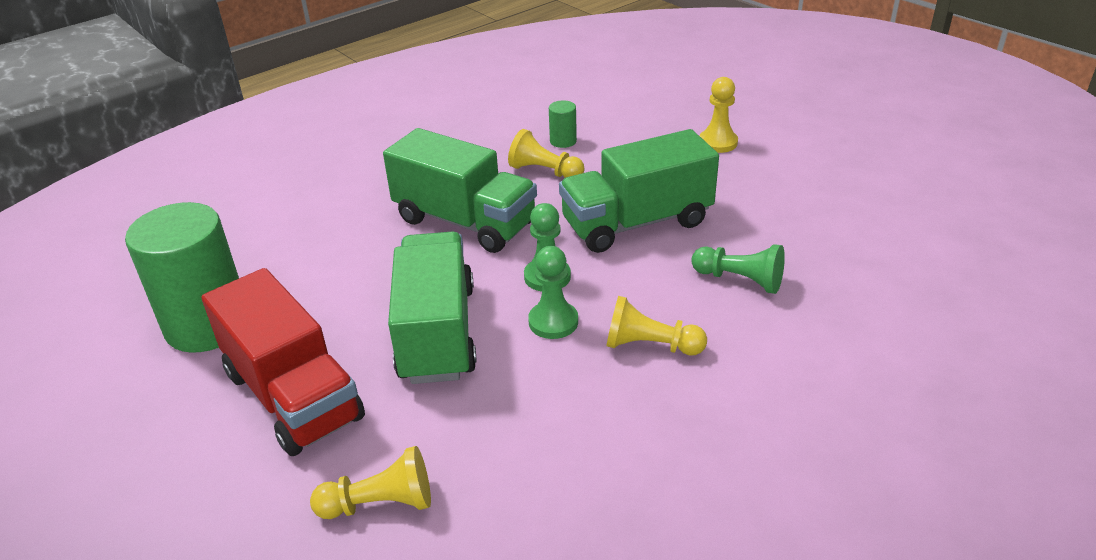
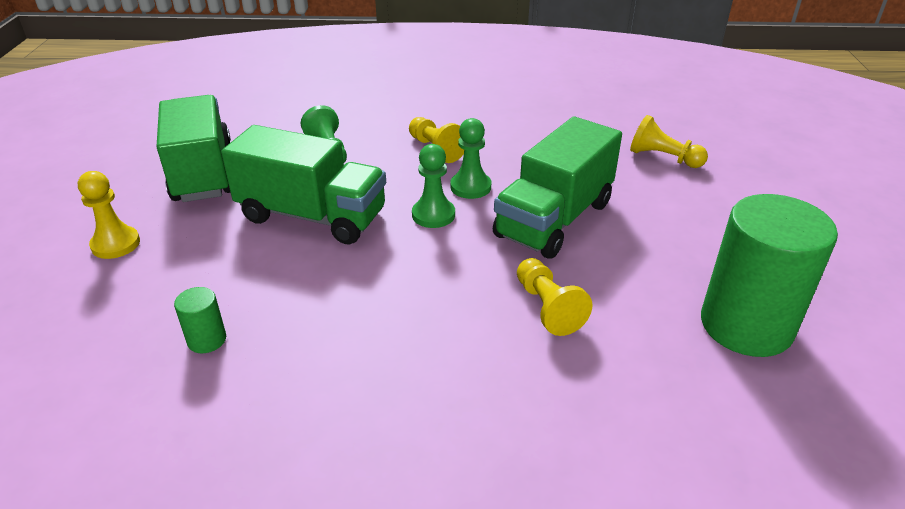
camera: 140 degrees left, 0 degrees up
red truck [202,268,365,456] -> none
green truck [383,128,537,253] -> green truck moved to [156,95,231,202]
yellow pawn [508,129,585,178] -> yellow pawn moved to [517,258,593,336]

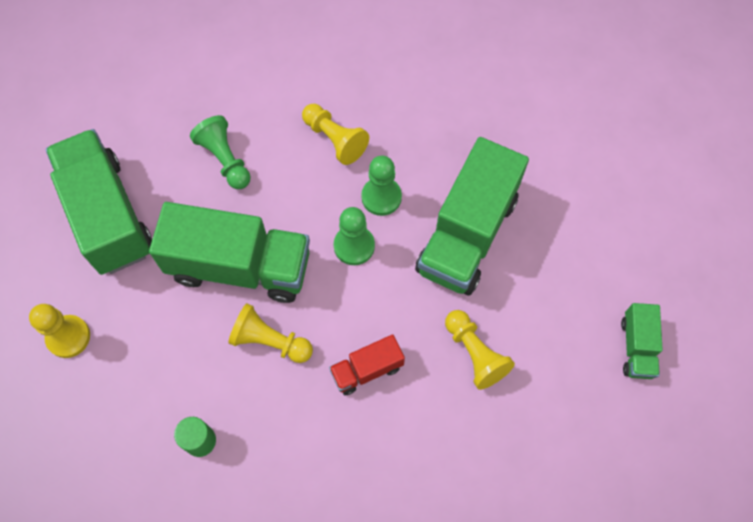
camera: 10 degrees left, 30 degrees up
yellow pawn [630,115,708,168] -> yellow pawn moved to [228,303,313,363]
green cylinder [701,194,838,357] -> green truck [621,303,663,379]
none -> red truck [329,334,405,395]

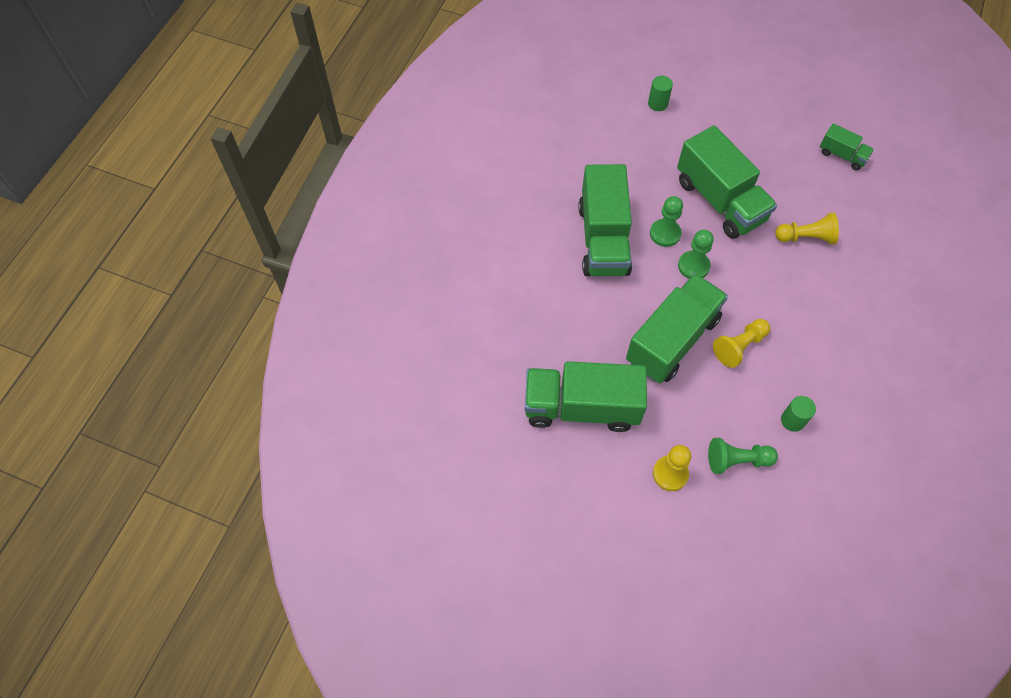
camera: 60 degrees left, 5 degrees down
green pawn [190,115,251,189] -> green pawn moved to [708,438,778,474]
yellow pawn [302,104,369,165] -> green truck [578,164,632,276]
red truck [329,334,405,395] -> none
none -> green cylinder [648,76,673,111]

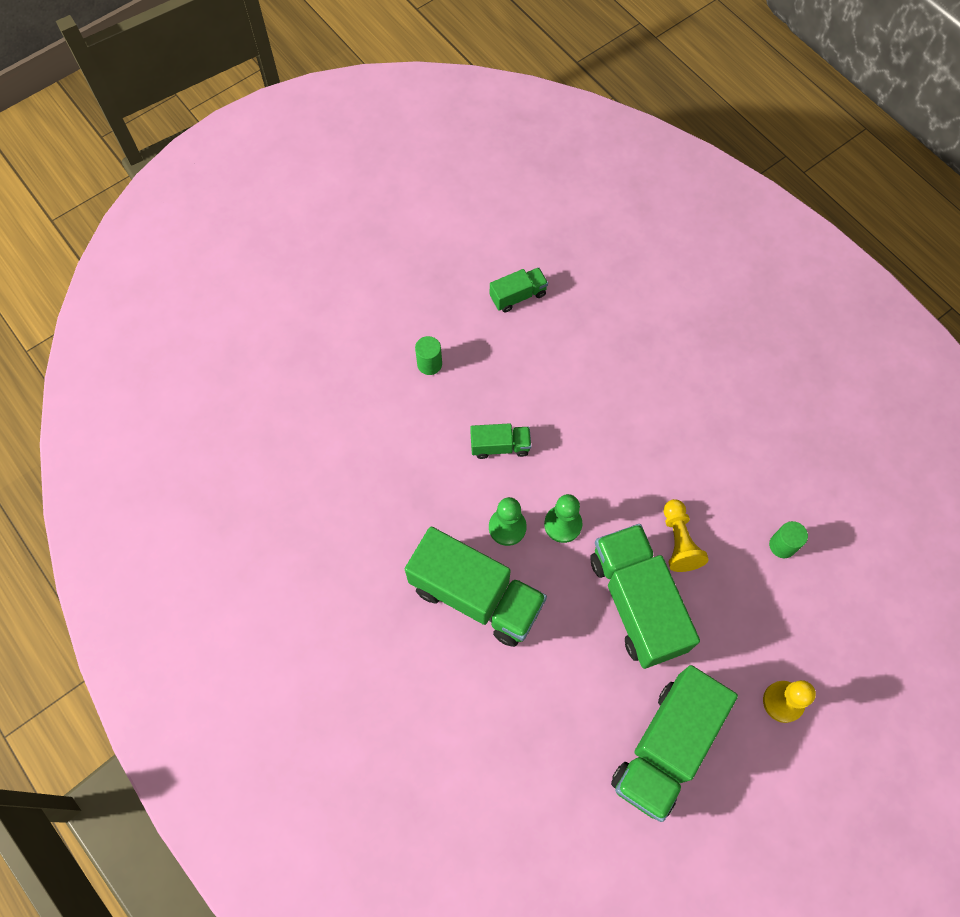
camera: 60 degrees left, 5 degrees up
green cylinder [648,76,673,111] -> green cylinder moved to [415,336,442,375]
green truck [677,125,777,239] -> green truck [470,423,531,459], size x0.48
green pawn [708,438,778,474] -> none
yellow pawn [775,213,839,245] -> none

